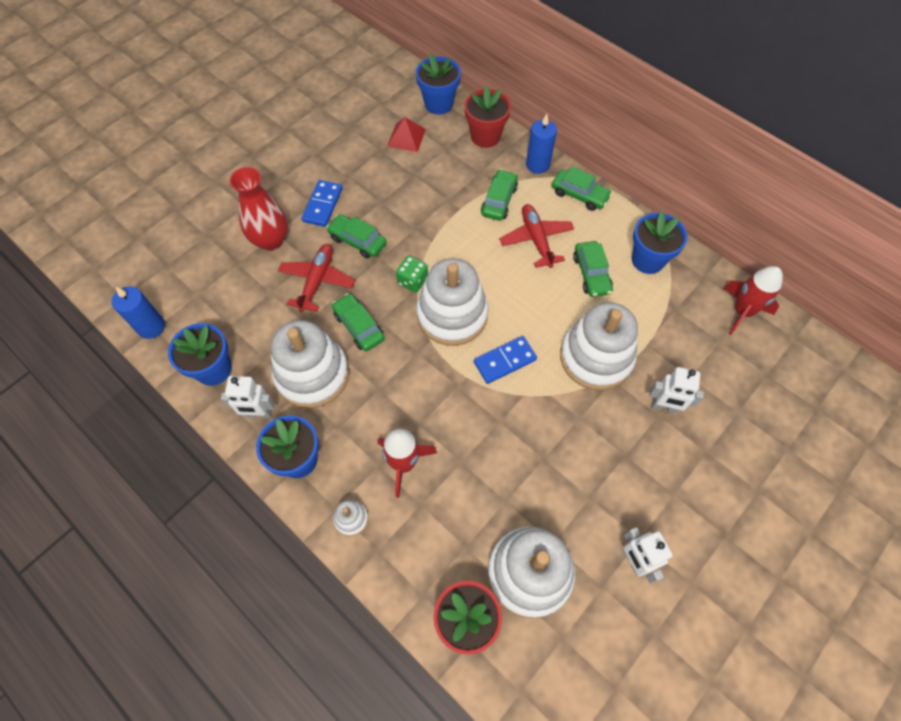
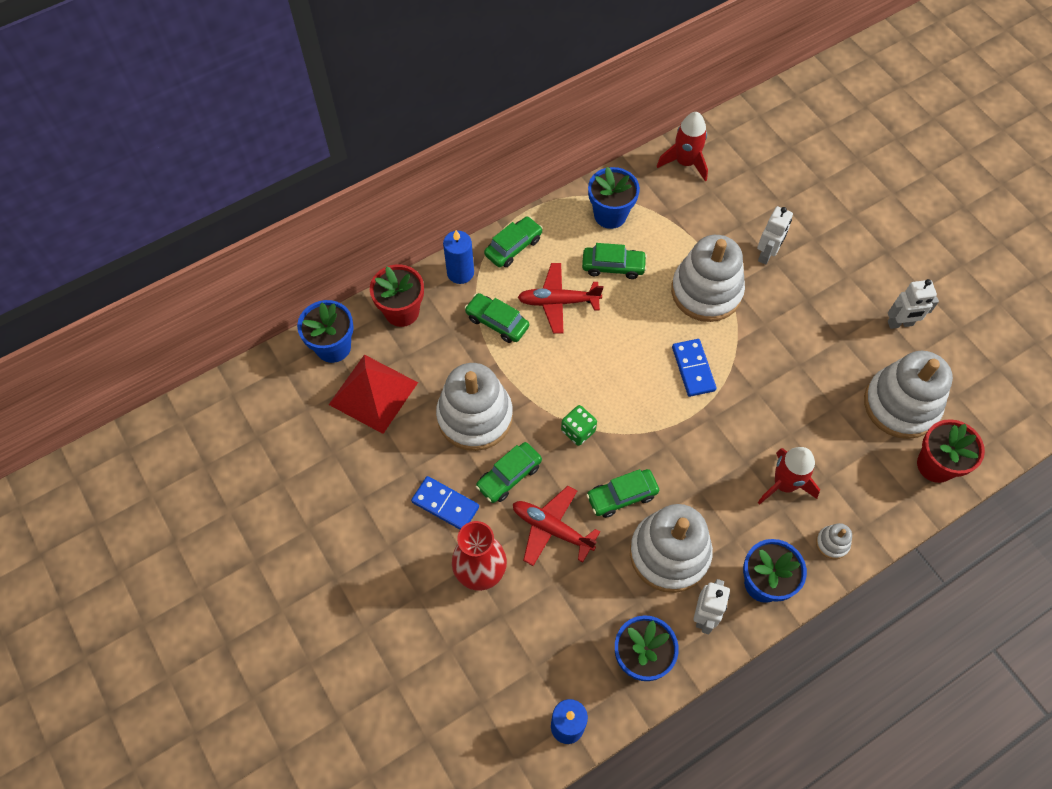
camera: 75 degrees left, 0 degrees up
red pyramid [387,117,426,152] -> red pyramid [329,355,418,434], size x1.68
white stacking toy [417,258,489,346] -> white stacking toy moved to [436,363,513,451]

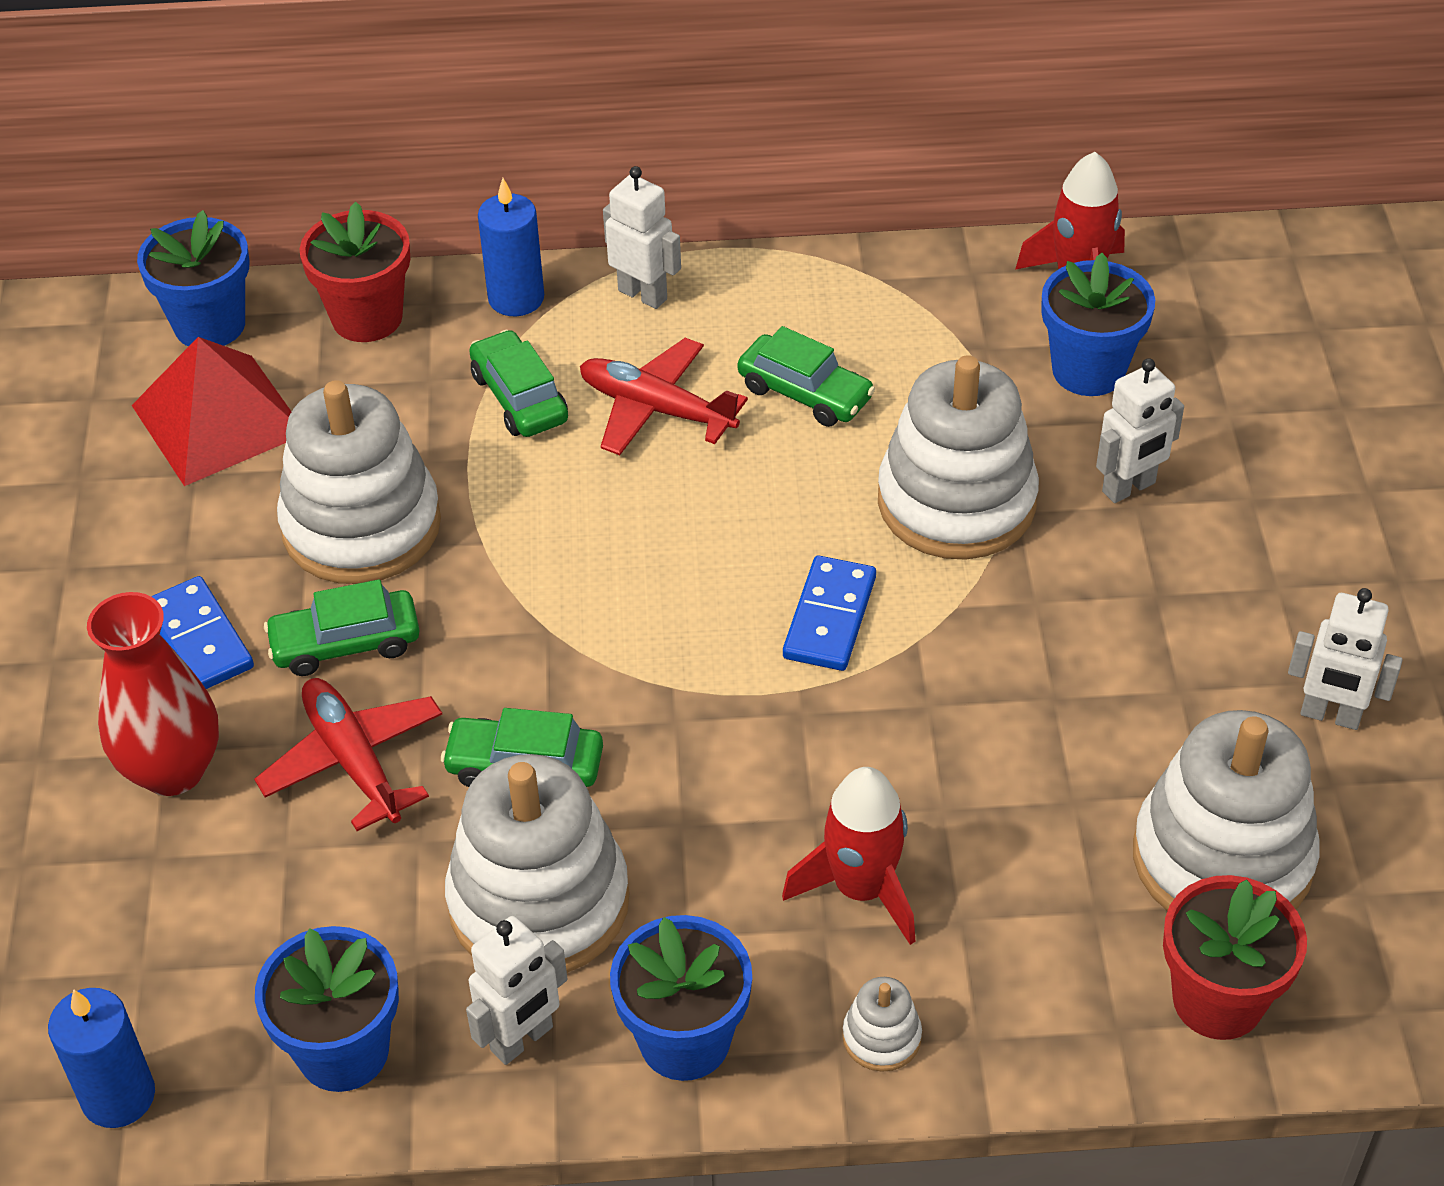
camera: 30 degrees right, 15 degrees down
green car [484,216,543,267] -> white robot [603,166,681,309]
green dice [561,405,597,446] -> none
blue flower pot [588,167,640,229] -> blue flower pot moved to [1042,253,1155,396]

